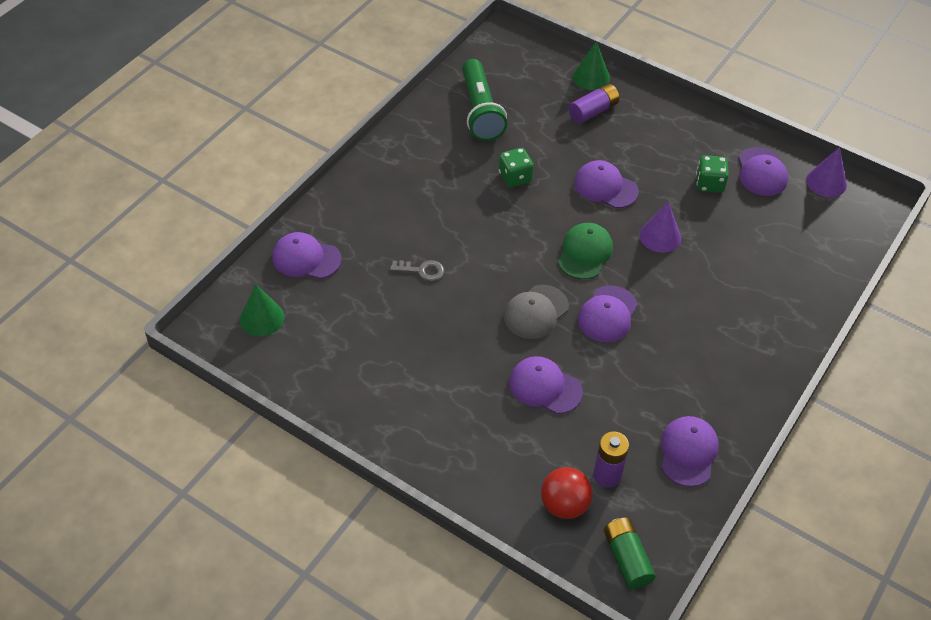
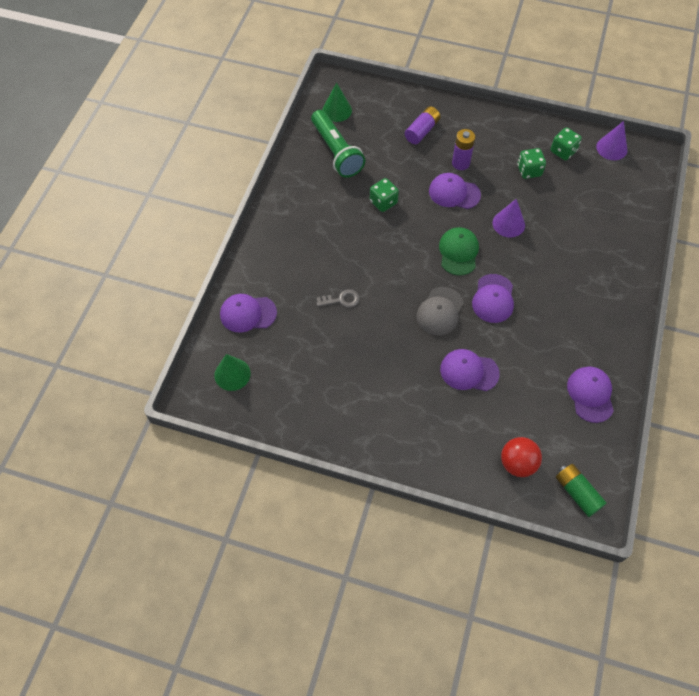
camera: 15 degrees left, 10 degrees up
green cone [573,41,610,90] -> green cone moved to [322,82,352,122]
purple battery [593,431,629,488] -> purple battery moved to [452,129,475,170]
purple cap [738,147,788,196] -> green dice [551,127,582,160]

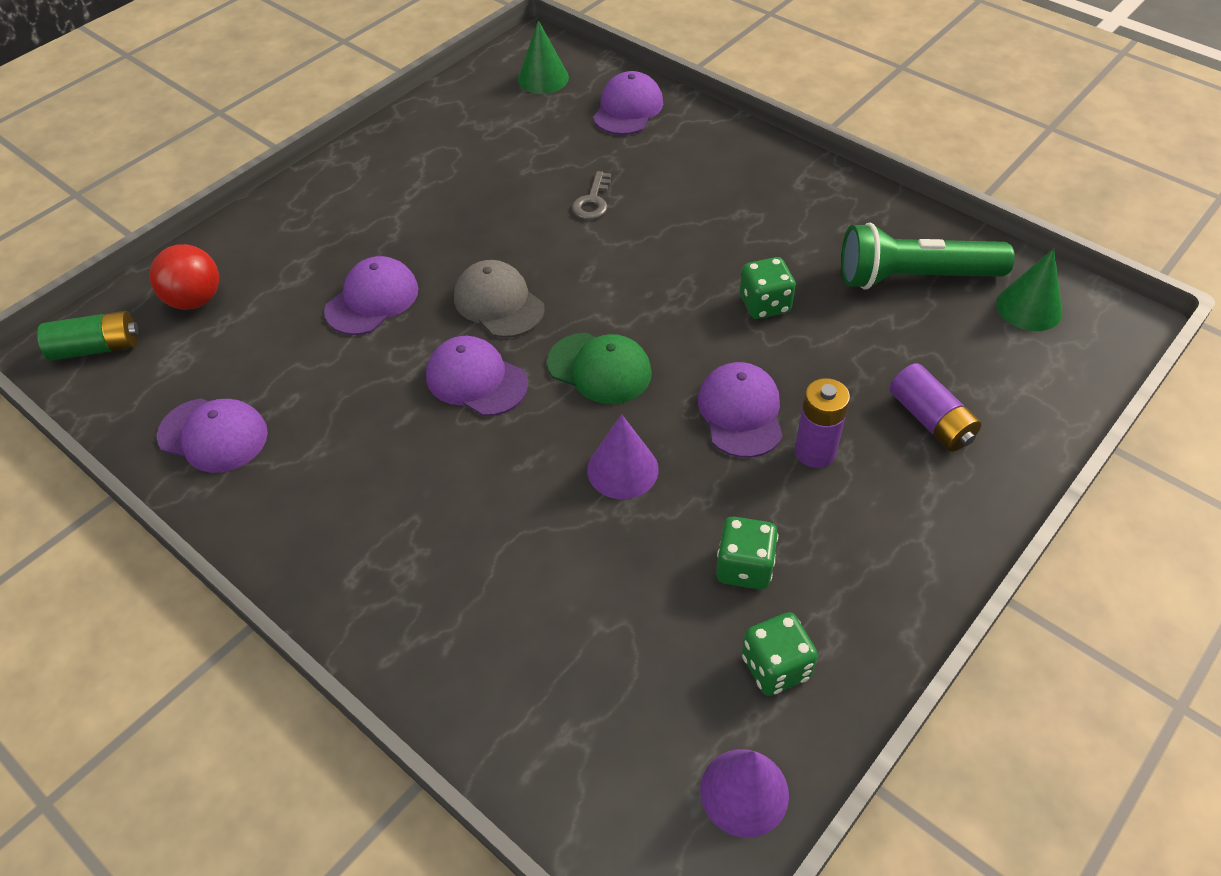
camera: 115 degrees right, 10 degrees down
purple cap [429,173,481,209] -> purple cap turned 45 degrees counterclockwise [698,362,783,458]

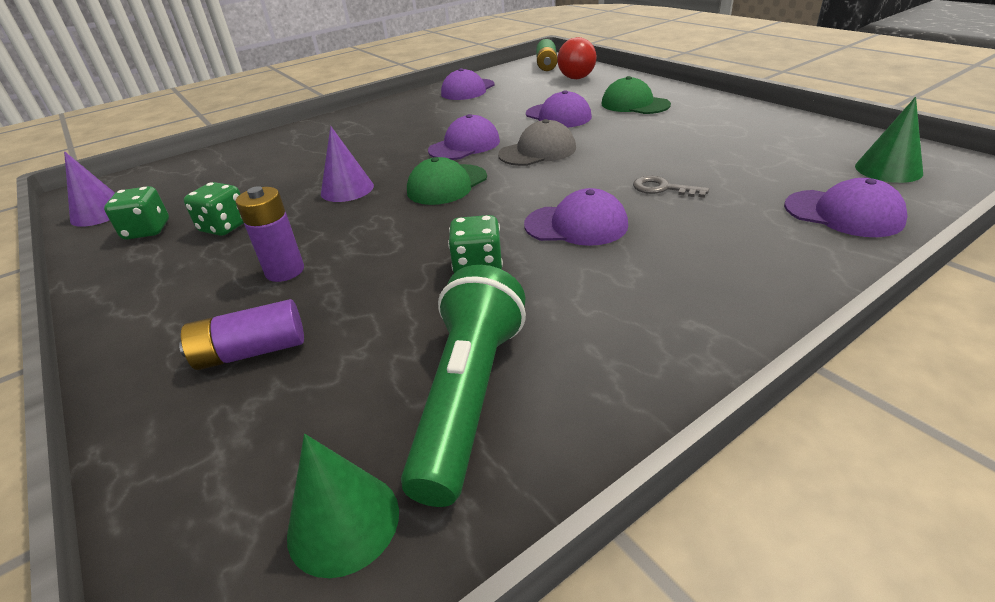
camera: 105 degrees right, 15 degrees down
purple cap [698,362,783,458] -> purple cap moved to [524,188,628,246]
none -> green cap [601,76,671,114]

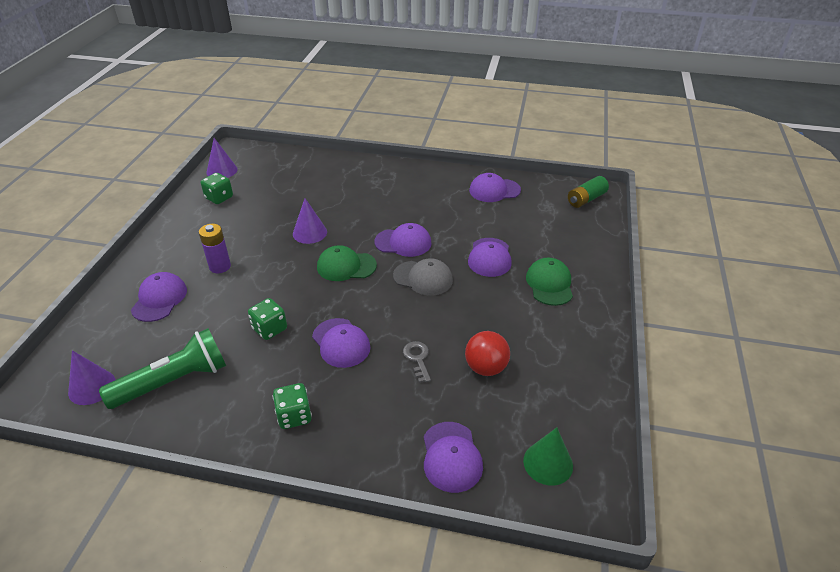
camera: 45 degrees right, 5 degrees up
purple battery [179,299,304,370] -> purple cap [131,272,187,322]
green dice [184,182,244,236] -> green dice moved to [273,383,312,429]
green cone [287,434,399,578] -> purple cone [68,350,115,405]
red ball [557,37,597,79] -> red ball moved to [465,331,510,376]

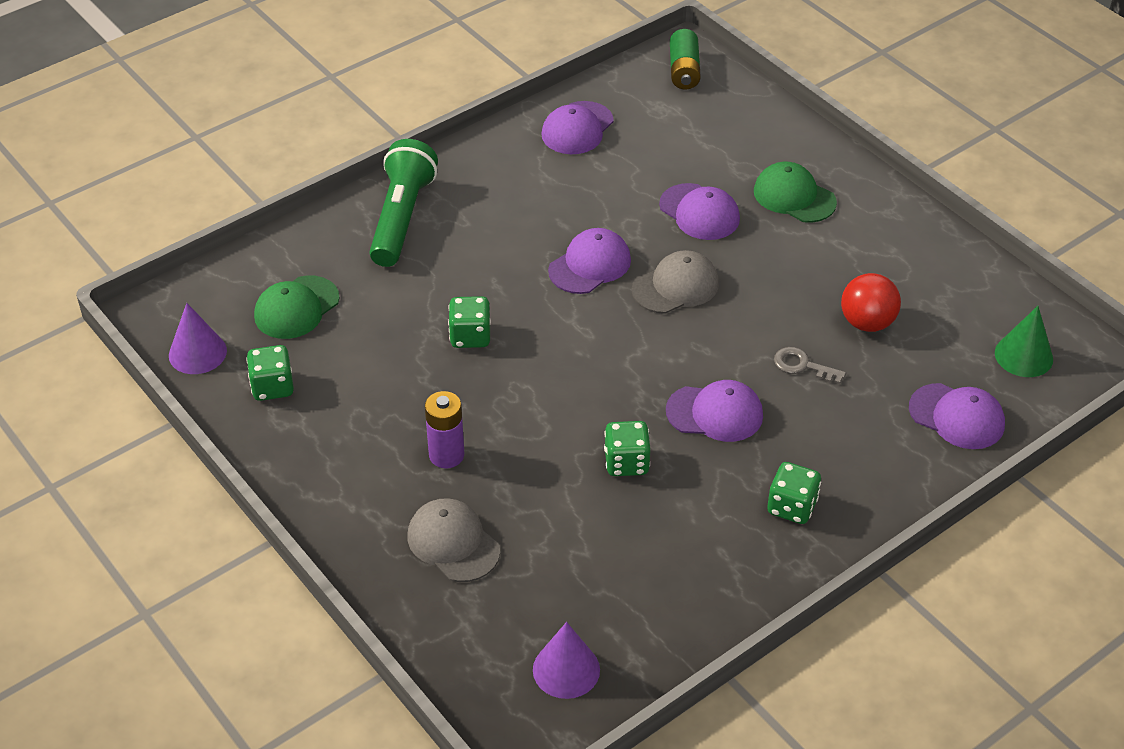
camera: 50 degrees left, 5 degrees up
green flashlight [99,328,226,409] -> green flashlight moved to [370,139,438,267]
purple cap [131,272,187,322] -> grey cap [408,498,500,582]
purple cone [293,198,327,244] -> green dice [448,296,491,348]
green cap [317,245,377,281] -> green cap moved to [254,275,340,339]

